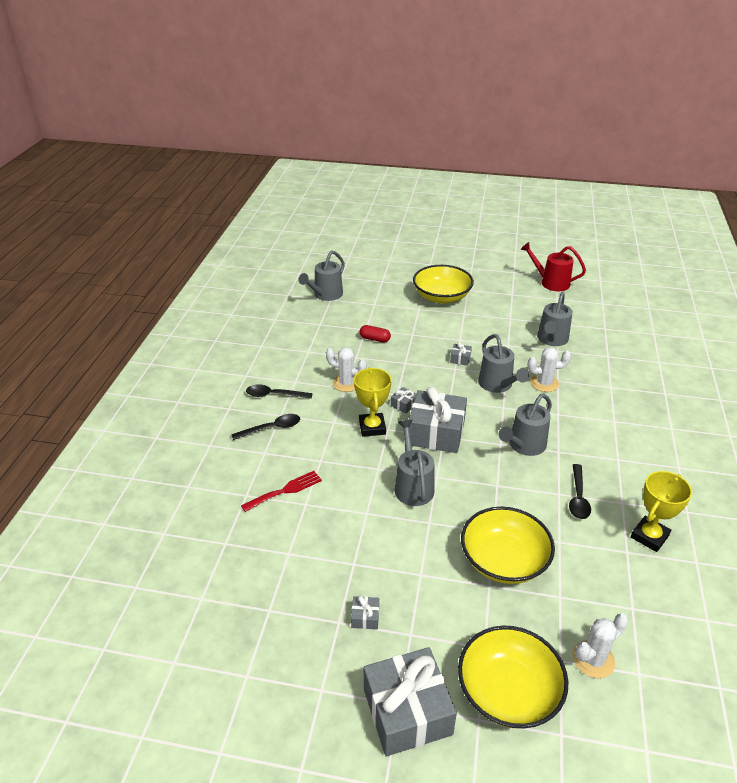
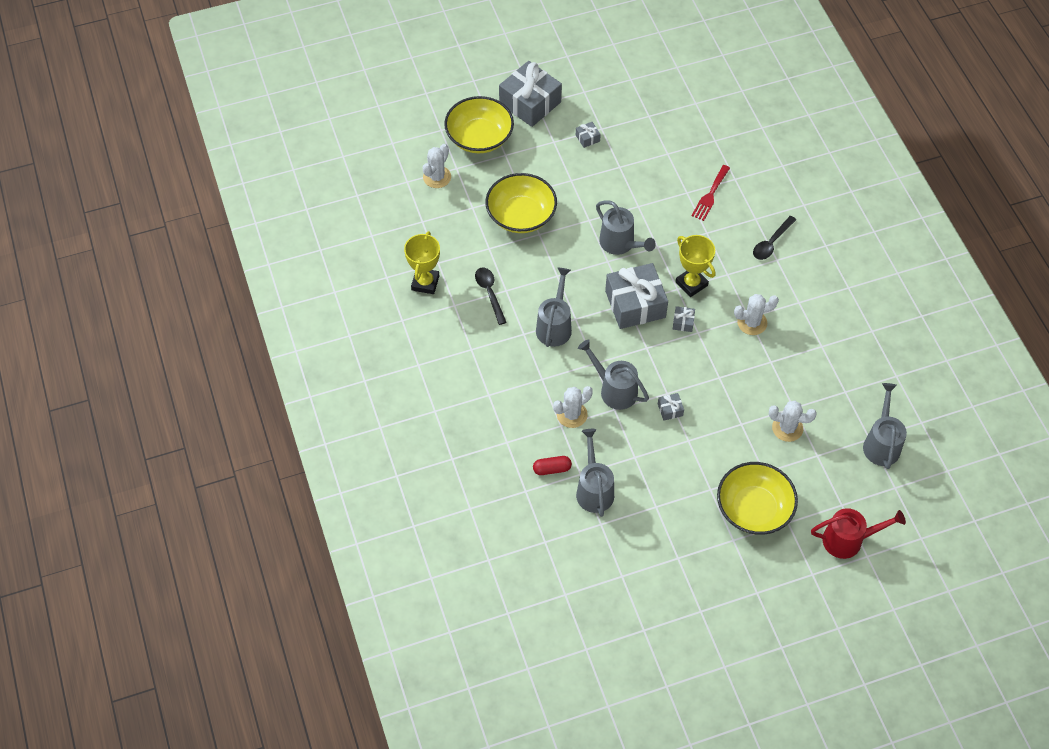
camera: 150 degrees right, 20 degrees up
black spoon [246,384,313,399] -> none
red capsule [359,325,391,342] -> red capsule moved to [533,456,572,475]
red watering can [521,242,586,291] -> red watering can moved to [811,508,906,559]
none -> white cactus [769,401,817,442]

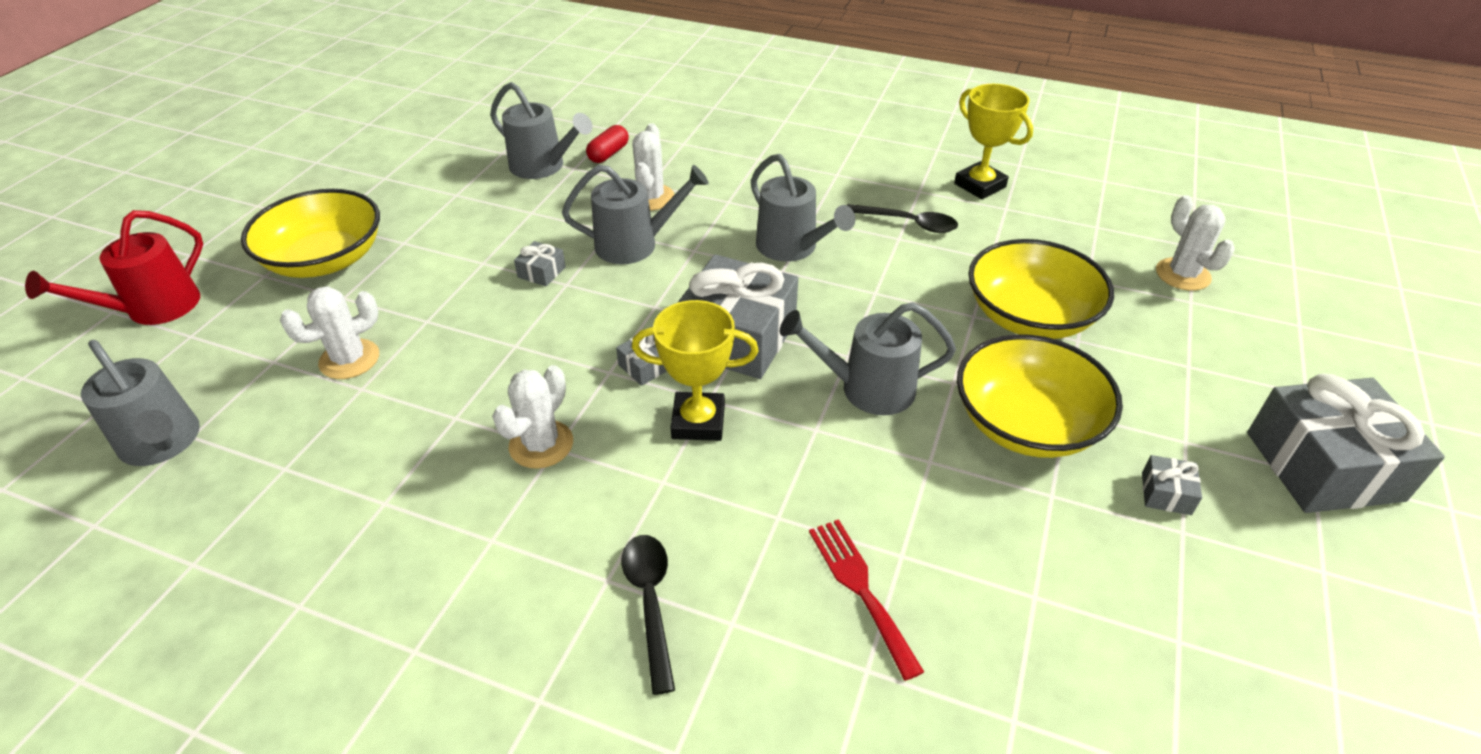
camera: 130 degrees right, 15 degrees down
yellow bowl [444,96,514,153] -> yellow bowl moved to [957,334,1123,458]

